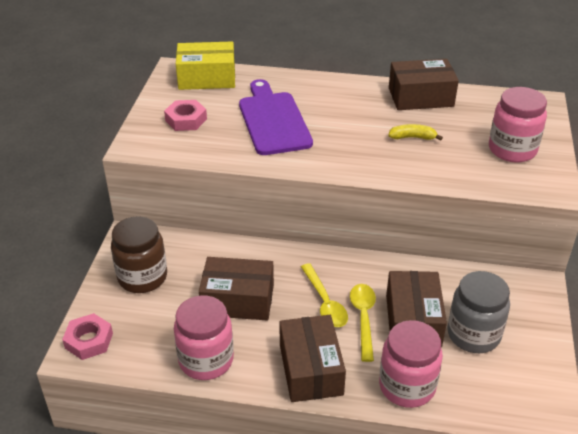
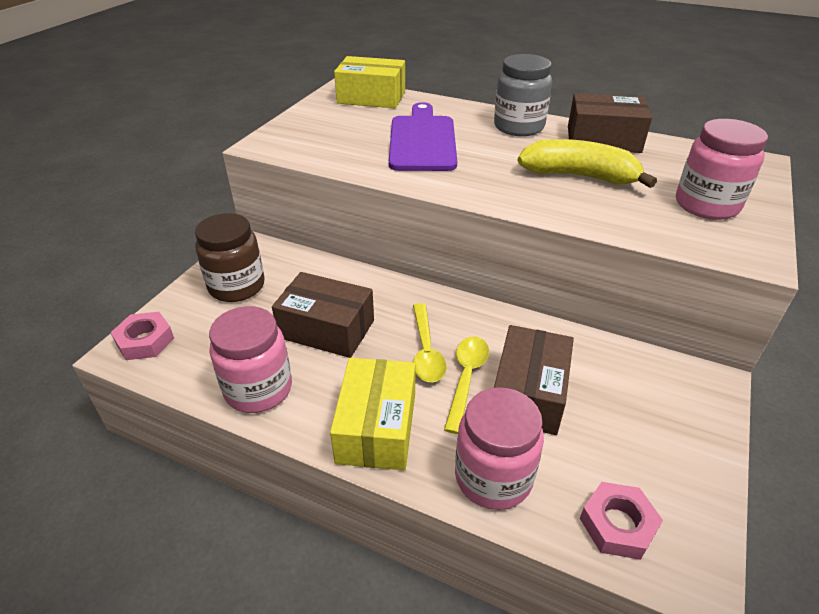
camera: 15 degrees right, 0 degrees up
pink nut [164,100,207,131] -> pink nut moved to [580,482,663,560]
brown box [279,315,346,402] -> yellow box [330,358,416,470]
yellow banana [388,124,443,140] -> yellow banana [518,139,657,188], size x2.01
grey jar [447,271,510,353] -> grey jar moved to [494,54,552,136]

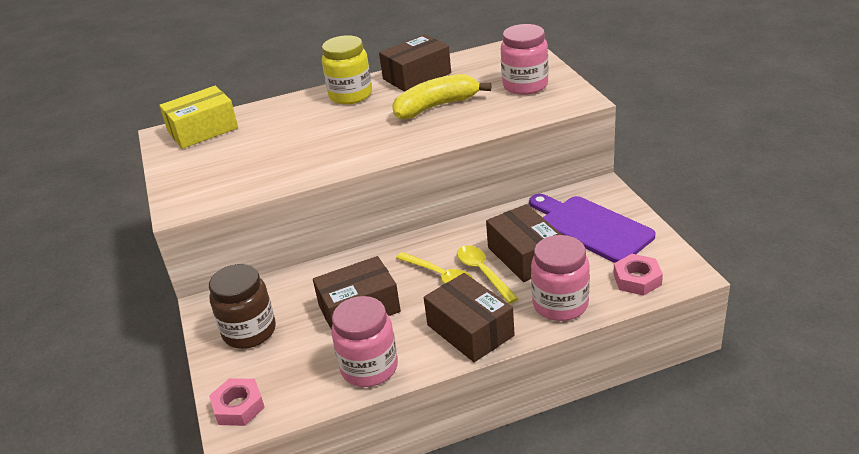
camera: 40 degrees left, 5 degrees down
yellow box [330,358,416,470] -> brown box [424,273,515,362]
purple cutting board [389,102,457,171] -> purple cutting board moved to [529,194,655,263]
grey jar [494,54,552,136] -> yellow jar [322,35,372,105]

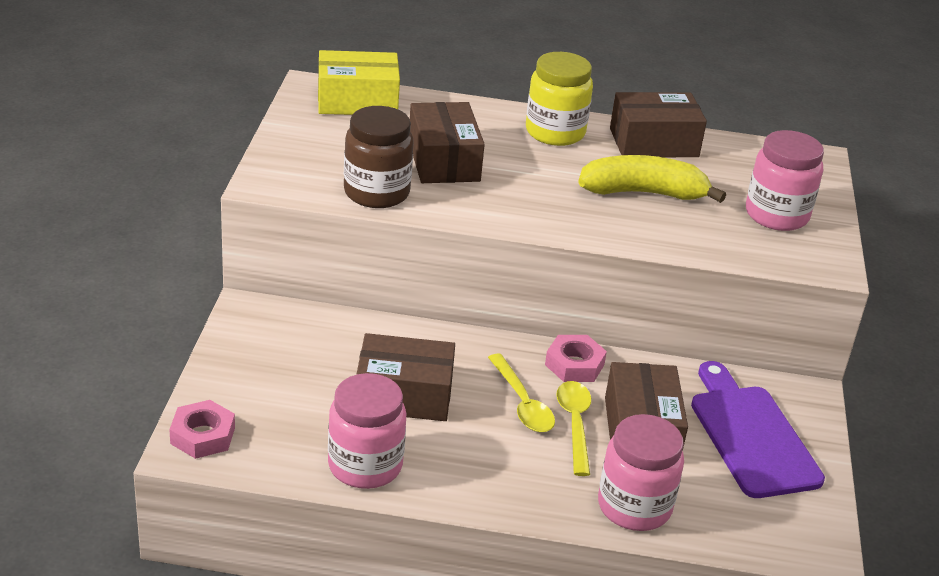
camera: 20 degrees right, 0 degrees up
brown jar [209,264,276,349] -> brown jar moved to [344,106,414,208]
brown box [424,273,515,362] -> brown box moved to [410,102,485,183]
pink nut [613,254,663,296] -> pink nut moved to [545,335,607,382]

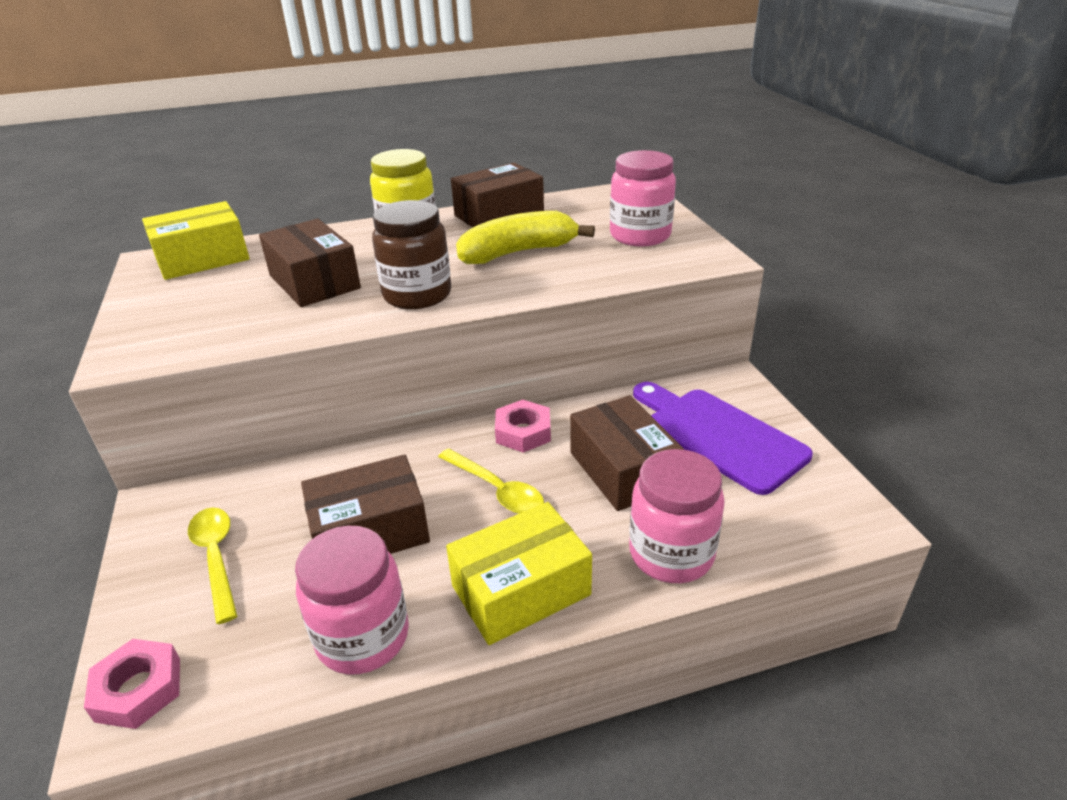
camera: 20 degrees left, 0 degrees up
brown jar [344,106,414,208] -> brown jar moved to [372,200,451,309]
yellow spoon [556,381,591,476] -> yellow spoon moved to [188,508,238,624]
none -> yellow box [446,502,592,645]

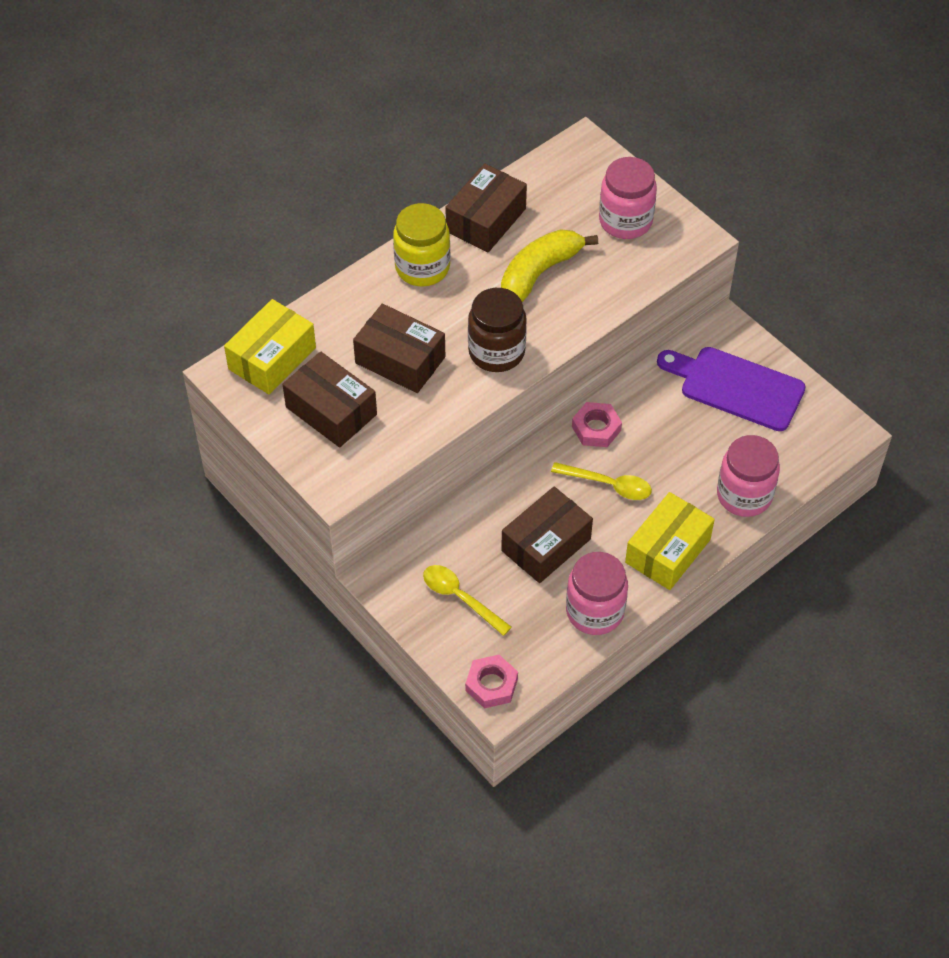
camera: 25 degrees left, 20 degrees up
brown box [570,395,684,511] -> brown box moved to [283,351,377,447]

